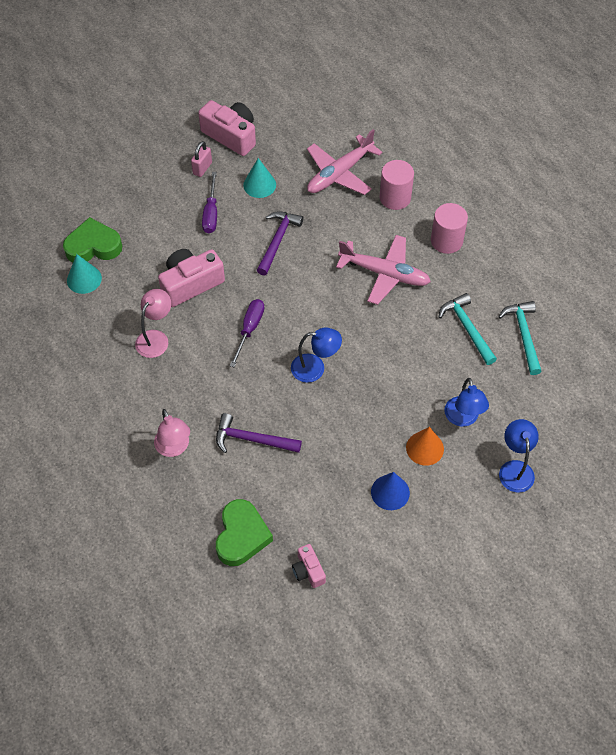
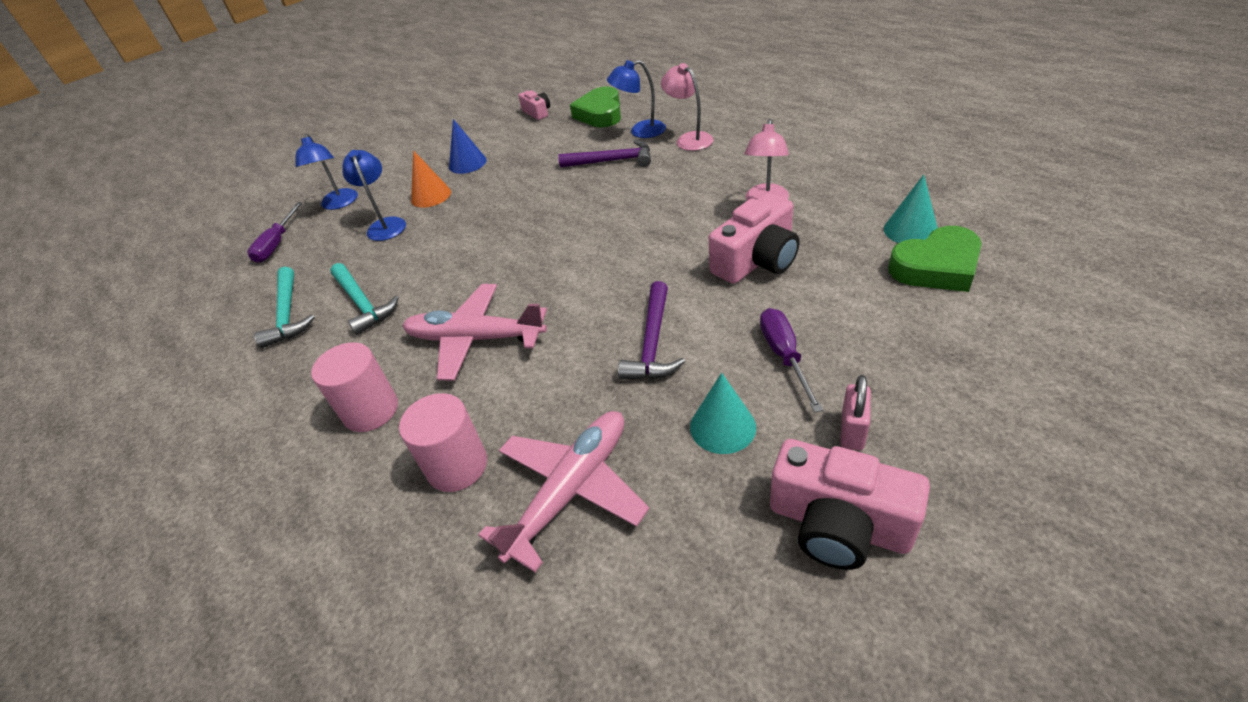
camera: 175 degrees right, 15 degrees down
purple screwdriver [230,299,264,367] -> purple screwdriver moved to [247,202,303,263]
blue lamp [291,328,342,383] -> blue lamp moved to [607,60,666,138]

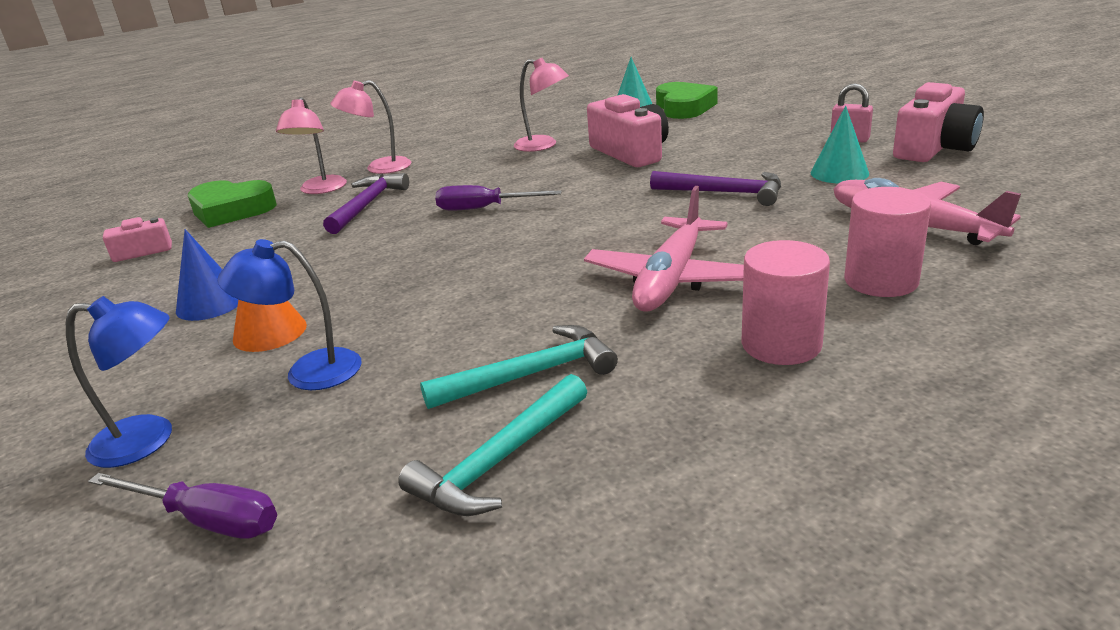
camera: 80 degrees left, 15 degrees down
turquoise hammer [254,267,315,348] -> turquoise hammer turned 135 degrees clockwise [398,374,587,516]
blue lamp [607,60,666,138] -> pink lamp [276,97,347,194]
purple screwdriver [760,308,823,413] -> purple screwdriver moved to [435,185,562,211]

